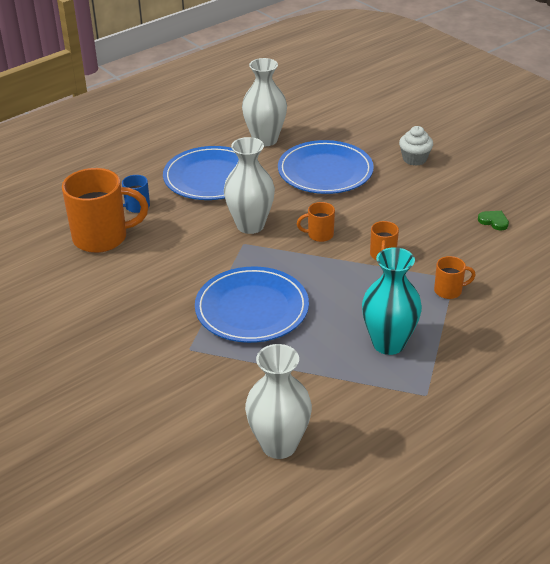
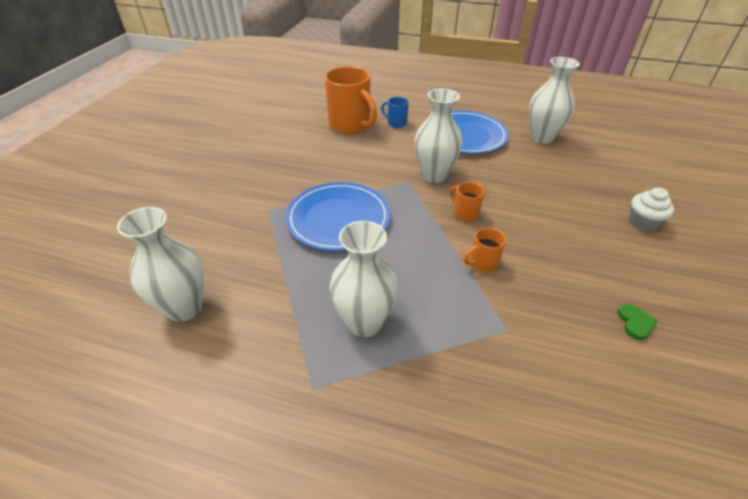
camera: 55 degrees right, 5 degrees up
blue plate [278,140,374,194] -> none
turquoise vase [362,247,422,355] -> white vase [329,221,399,337]
orange mug [434,256,476,299] -> none

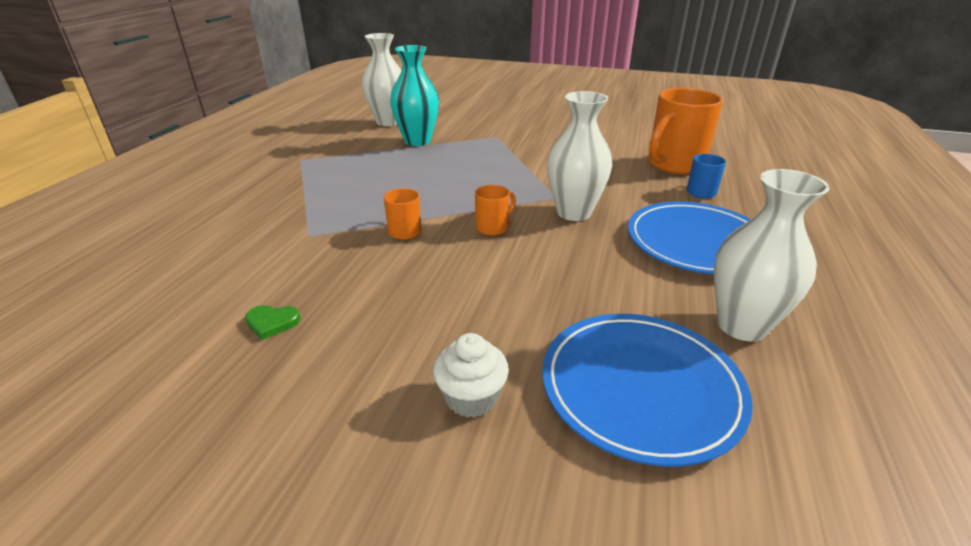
camera: 90 degrees right, 10 degrees down
blue plate [285,182,390,251] -> blue plate moved to [542,314,753,467]
white vase [329,221,399,337] -> none
none -> turquoise vase [390,45,439,146]

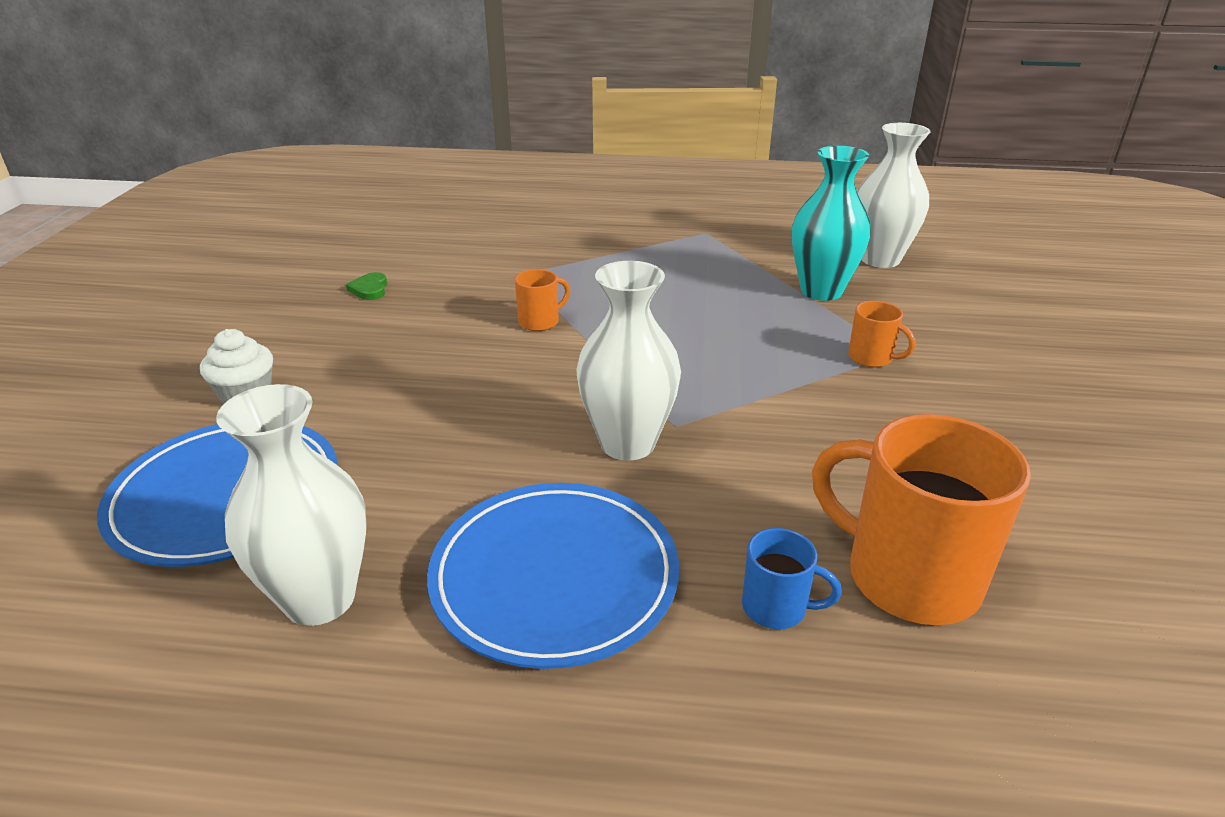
camera: 80 degrees right, 0 degrees up
orange mug [475,185,516,236] -> orange mug moved to [848,301,915,368]

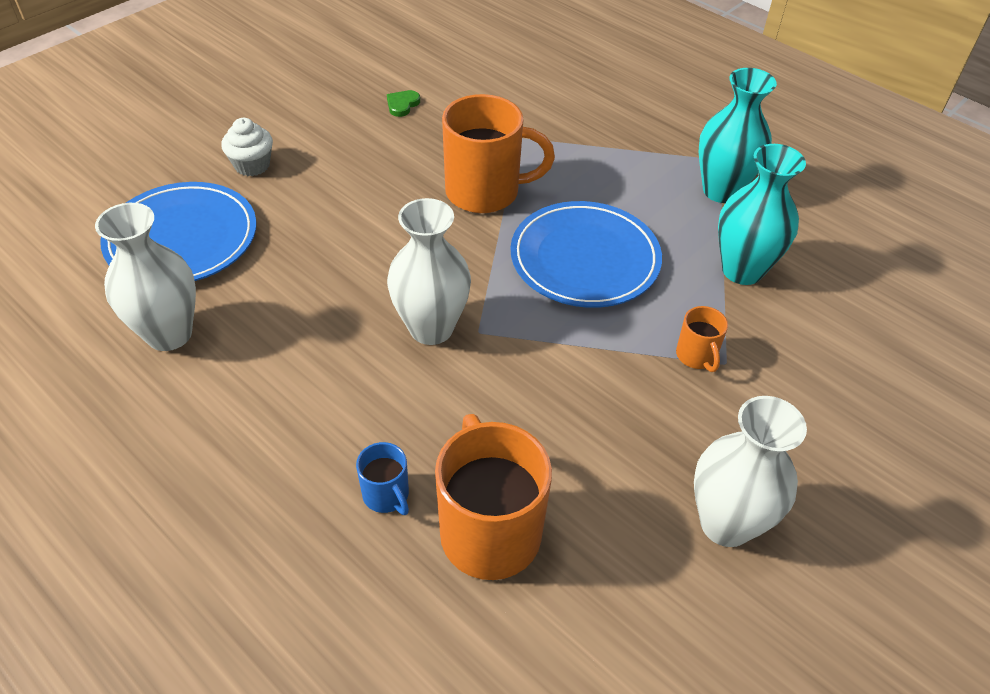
camera: 35 degrees right, 15 degrees up
blue plate [427,483,680,669] -> blue plate moved to [510,201,662,308]
orange mug [515,269,570,331] -> orange mug [442,94,555,213], size x2.11
white vase [857,123,931,268] -> white vase moved to [694,396,807,547]
none -> turquoise vase [699,68,777,203]

